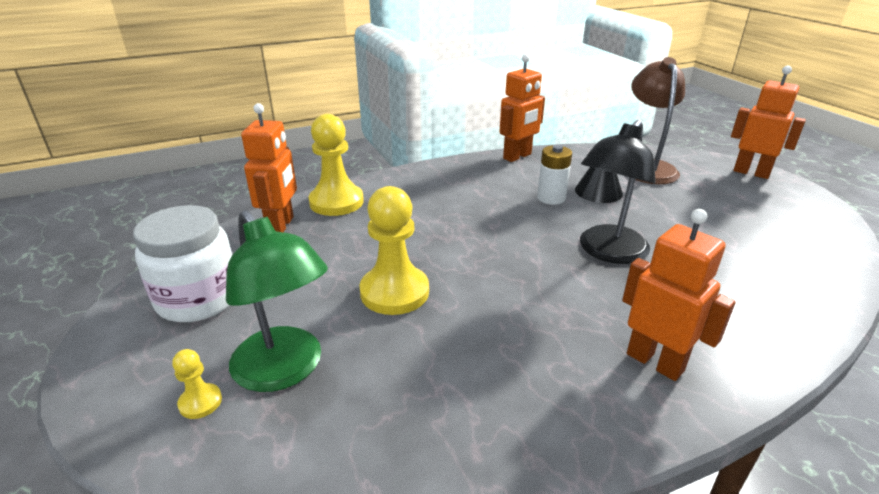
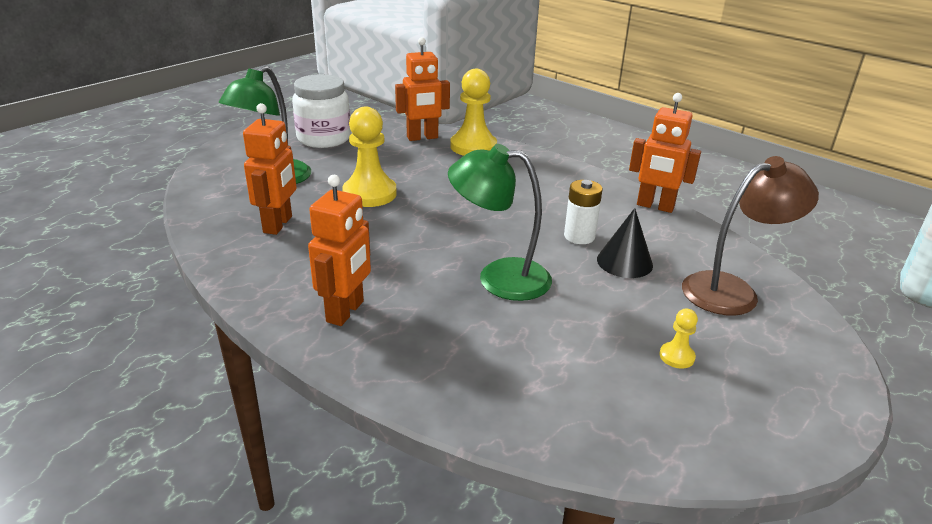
camera: 65 degrees right, 0 degrees up
yellow pawn [172,349,222,419] -> yellow pawn moved to [659,309,698,369]
black lamp [580,120,656,264] -> green lamp [448,144,552,301]
orange robot [731,66,806,179] -> orange robot moved to [243,103,297,235]

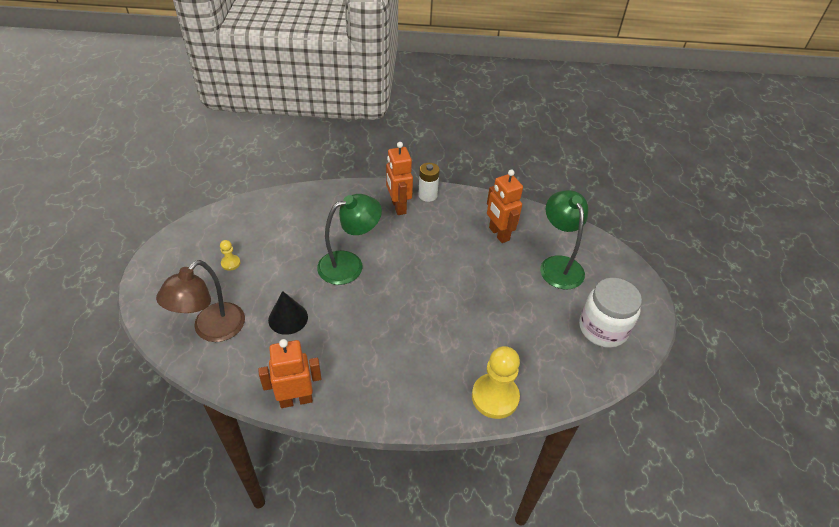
camera: 140 degrees right, 15 degrees up
yellow pawn [342,106,397,207] -> none
orange robot [395,37,450,141] -> none
white battery [564,180,603,244] -> white battery moved to [418,163,440,202]

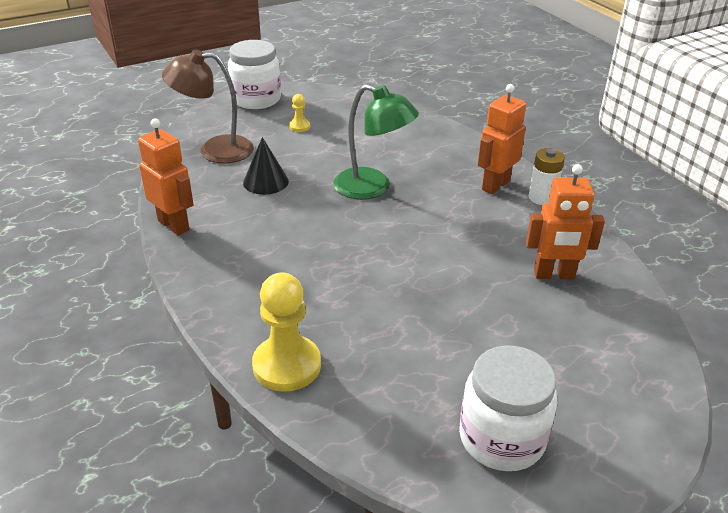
camera: 60 degrees right, 10 degrees down
orange robot [487,170,523,243] -> orange robot turned 120 degrees counterclockwise [526,164,605,280]
green lamp [540,190,588,289] -> none
none -> white jar [228,40,281,109]

